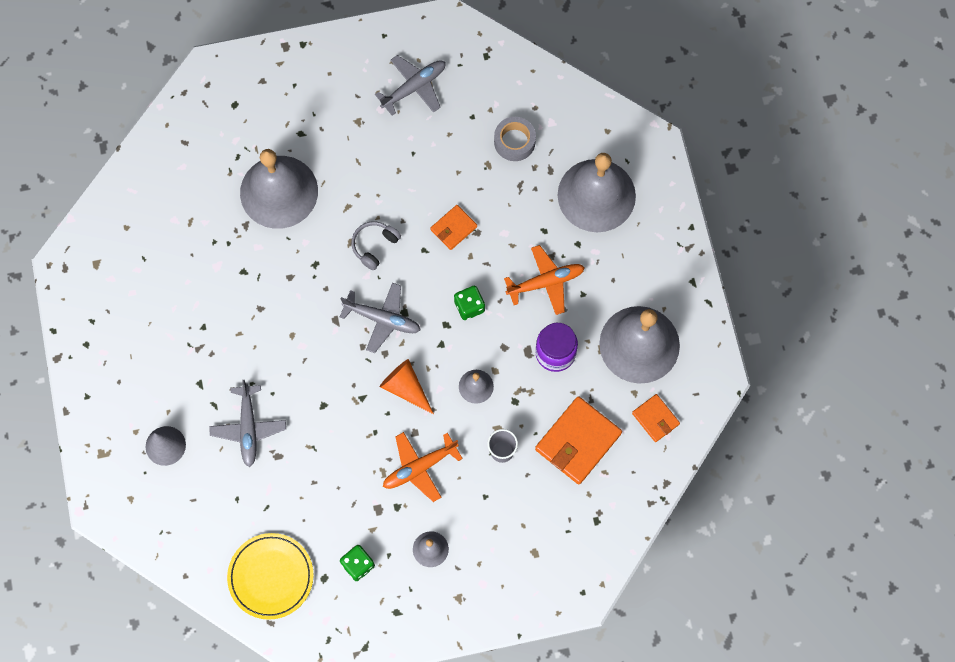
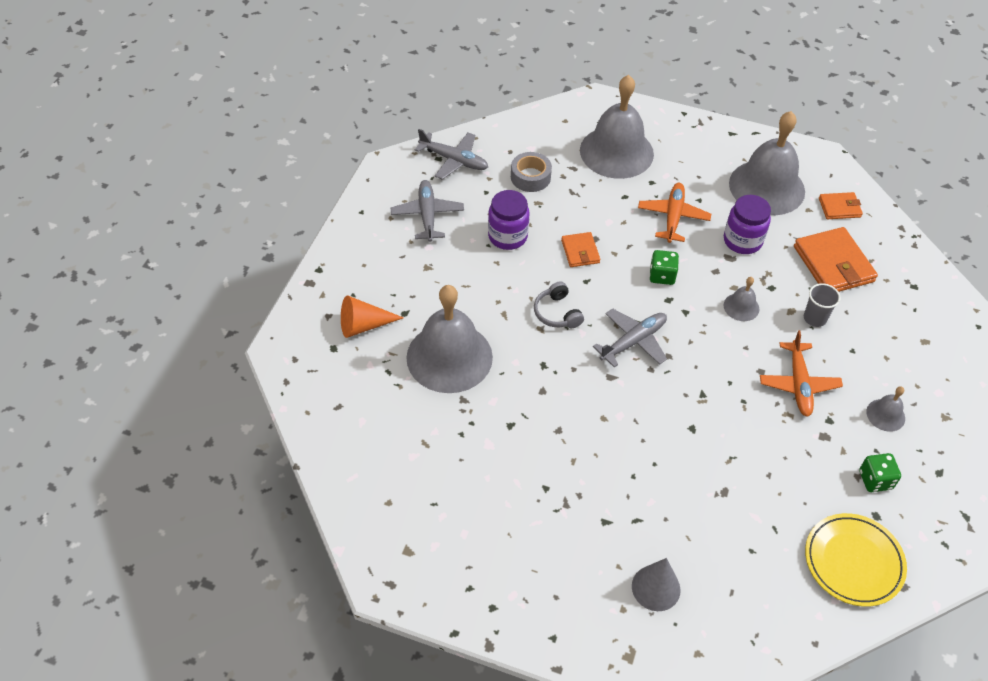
camera: 60 degrees left, 20 degrees down
grey plane [209,380,286,467] -> grey plane moved to [415,129,488,180]
orange cone [379,359,434,414] -> orange cone moved to [341,295,404,338]
none -> purple jar [488,190,530,250]

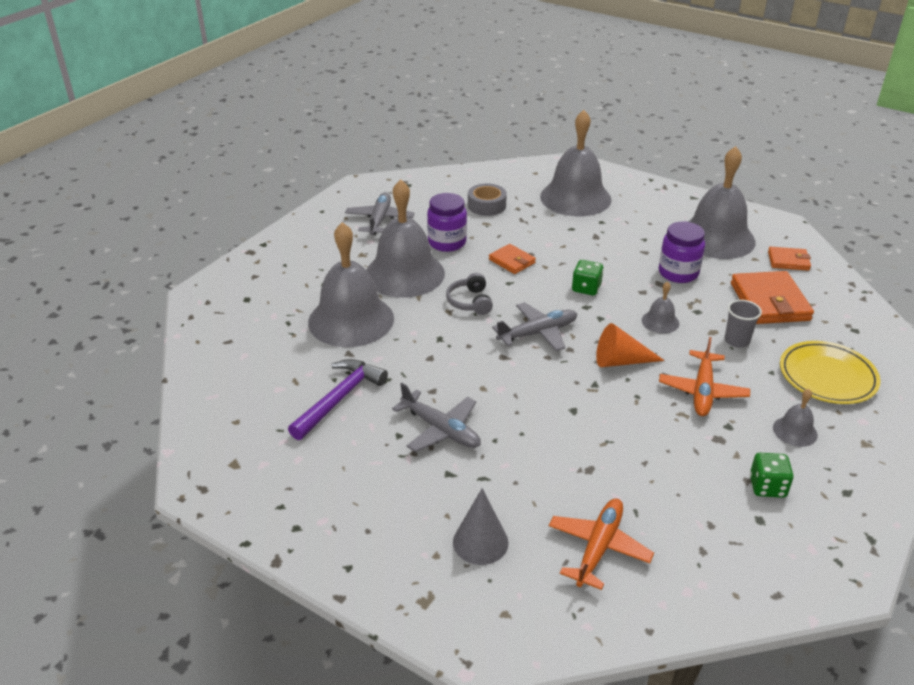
camera: 15 degrees right, 15 degrees down
orange cone [341,295,404,338] -> orange cone moved to [596,323,665,367]
grey plane [415,129,488,180] -> grey plane moved to [392,383,481,452]
orange wallet [561,232,600,267] -> orange wallet turned 45 degrees counterclockwise [489,244,536,274]
orange plane [638,183,711,243] -> orange plane moved to [549,499,654,590]
yellow plate [805,513,907,607] -> yellow plate moved to [780,341,881,404]
none -> purple hammer [288,359,388,440]
none -> grey bell [366,179,445,298]

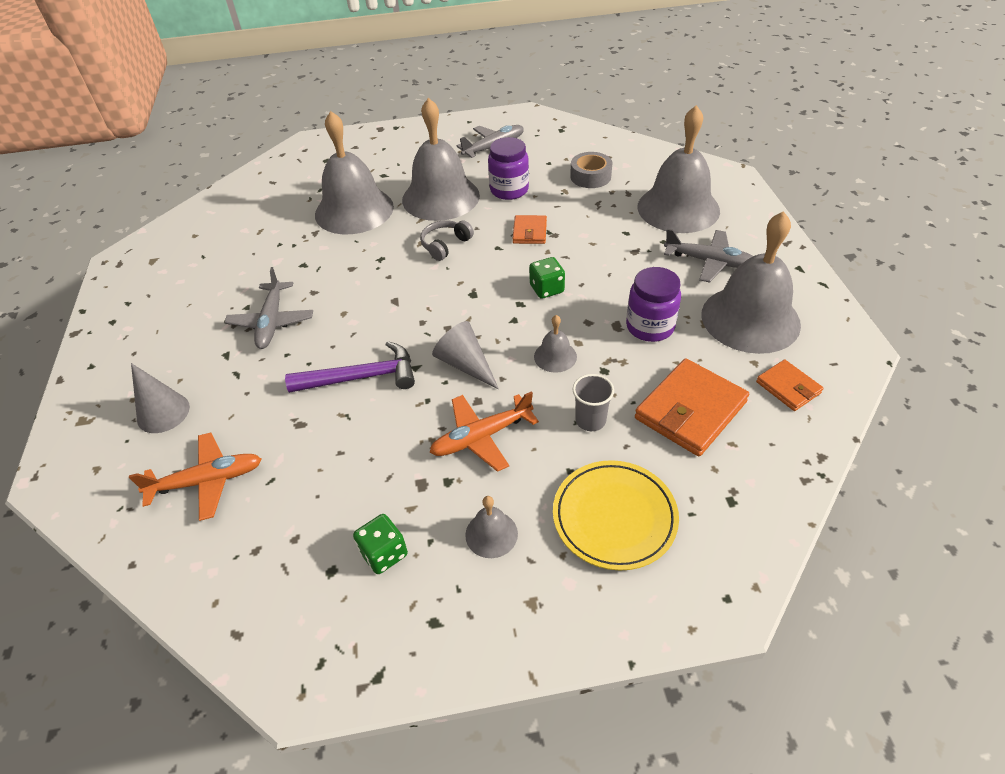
camera: 50 degrees right, 10 degrees up
purple hammer [288,359,388,440] -> purple hammer moved to [285,341,415,393]
grey plane [492,302,577,351] -> grey plane moved to [664,229,753,283]
orange cone [596,323,665,367] -> grey cone [432,321,499,390]

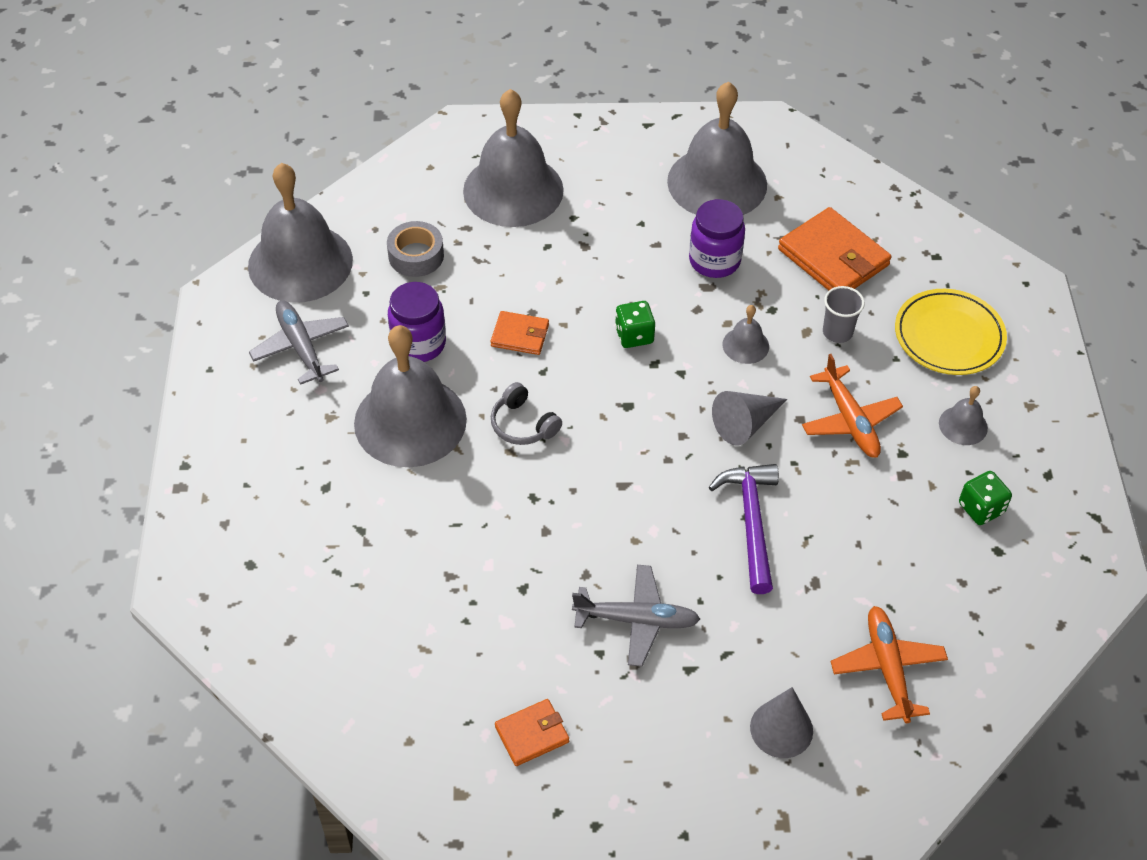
camera: 85 degrees left, 5 degrees up
grey bell [315,111,394,234] -> grey bell moved to [248,163,353,303]
grey plane [664,229,753,283] -> none
orange wallet [756,359,824,411] -> orange wallet moved to [495,699,569,766]

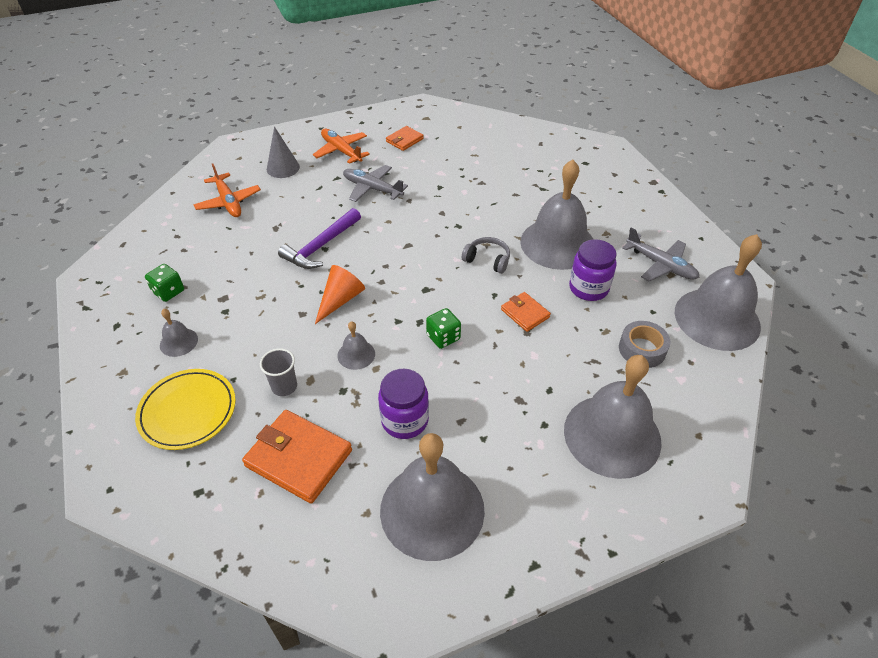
camera: 160 degrees right, 5 degrees down
orange wallet [491,311,549,355] -> orange wallet turned 60 degrees clockwise [501,292,551,332]
grey plane [572,565,700,666] -> grey plane turned 45 degrees clockwise [343,165,408,202]
purple hammer [709,464,779,594] -> purple hammer turned 60 degrees clockwise [278,208,361,269]
grey cone [712,391,787,446] -> orange cone [315,265,365,324]
orange plane [802,354,903,458] -> orange plane moved to [313,129,370,164]

